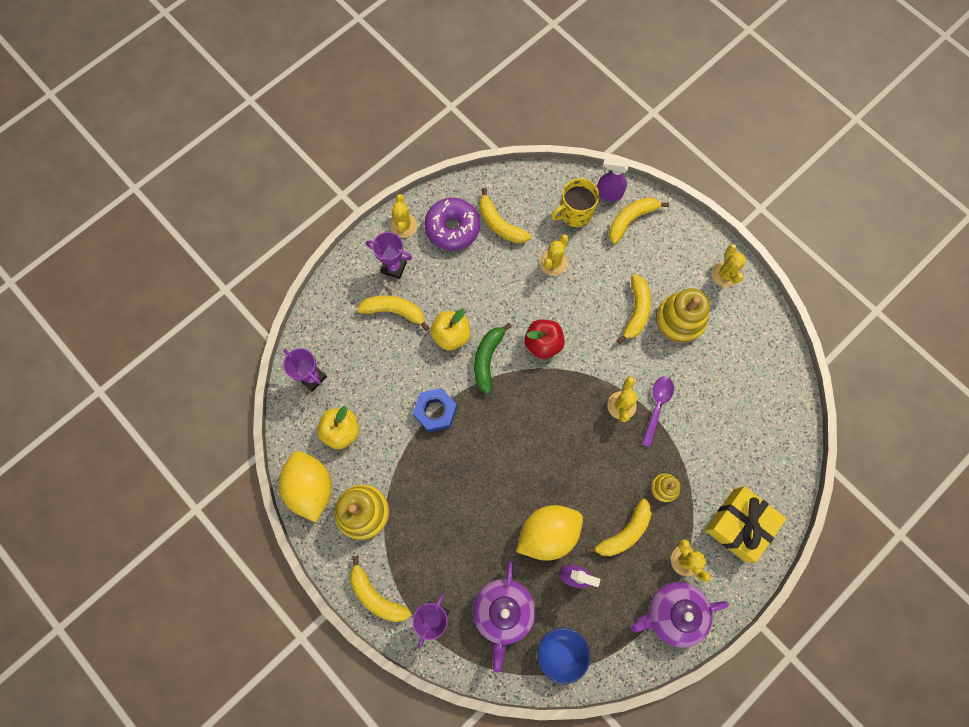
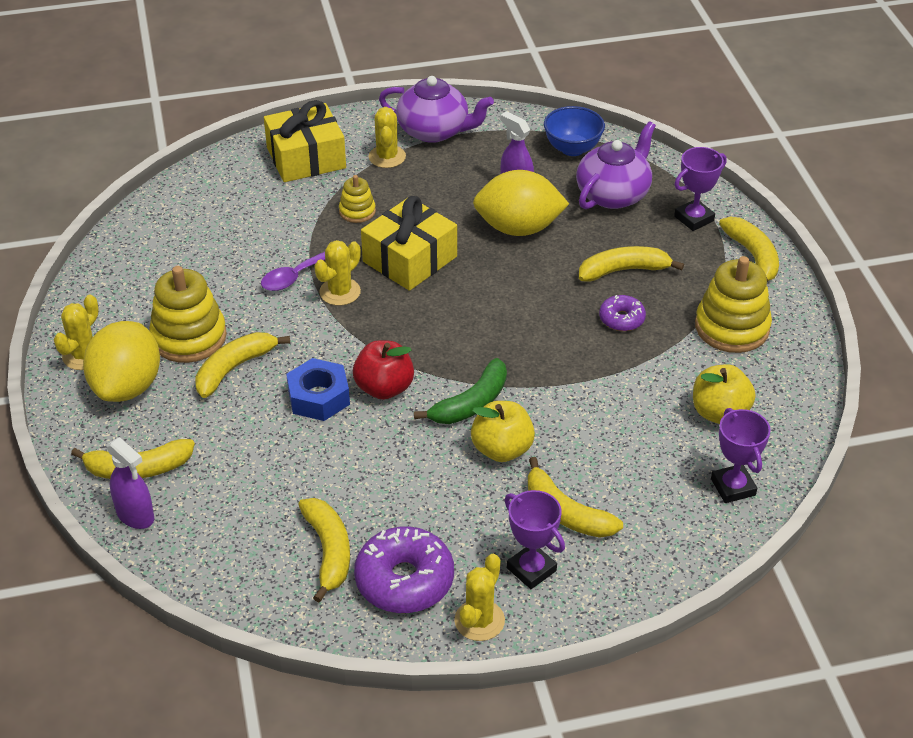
camera: 150 degrees left, 30 degrees down
yellow lemon [279,451,332,523] -> yellow lemon moved to [83,321,160,402]
blue nut [413,388,457,432] -> blue nut moved to [286,358,350,421]
yellow cactus [540,234,569,276] -> none
yellow mug [551,178,599,227] -> none
yellow banana [586,499,652,556] -> yellow banana moved to [579,246,684,282]
none -> yellow gift [361,196,457,291]
none -> purple donut [599,295,646,331]

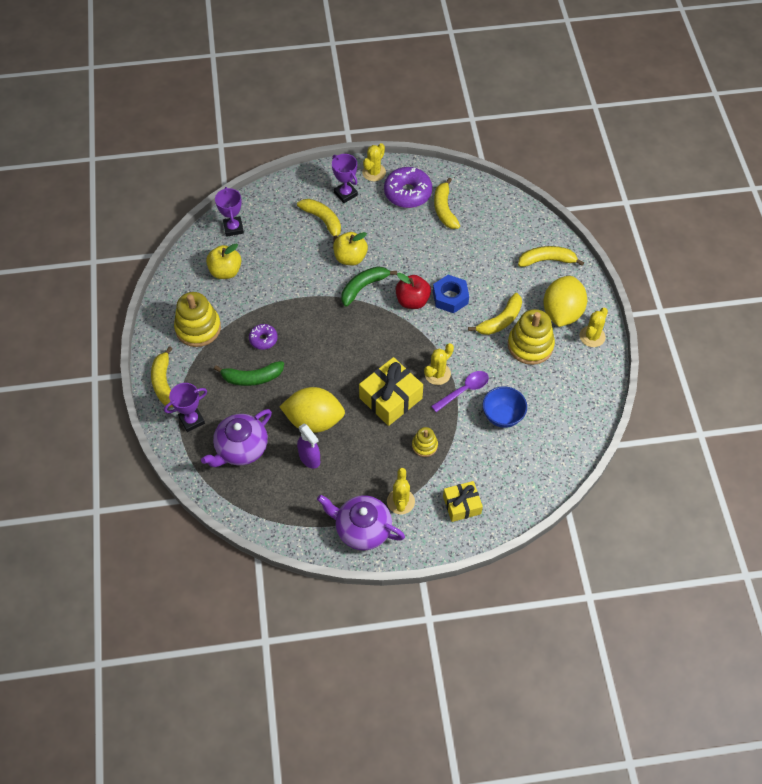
camera: 175 degrees left, 15 degrees up
purple spray bottle [107,437,154,529] -> none
yellow gift [264,100,346,182] -> yellow gift [443,481,483,522], size x0.63
blue bowl [544,106,605,156] -> blue bowl moved to [483,386,527,428]
yellow banana [579,246,684,282] -> green banana [214,361,284,386]

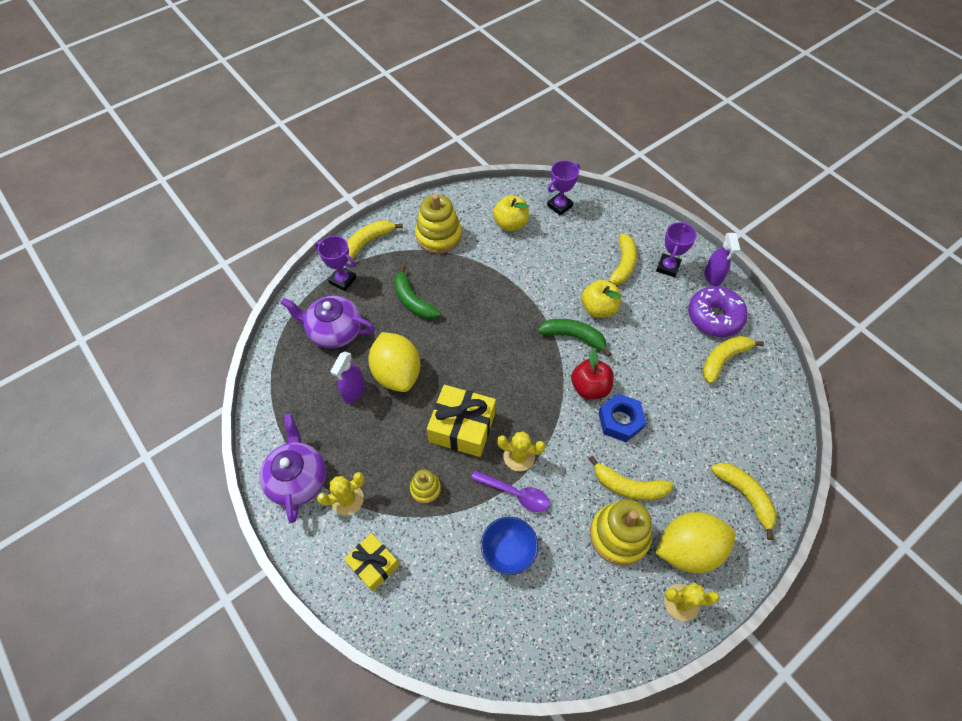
camera: 60 degrees right, 0 degrees up
purple donut [249,324,278,350] -> none
yellow cactus [362,143,386,181] -> purple spray bottle [704,233,740,286]

